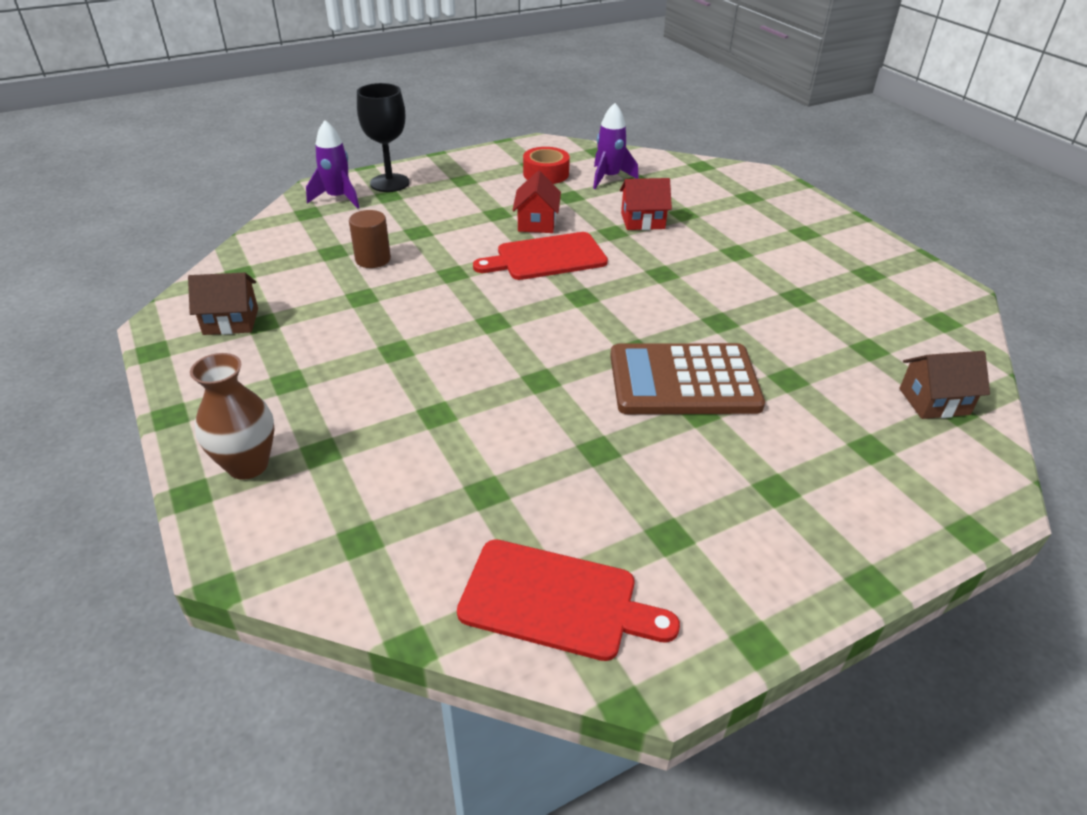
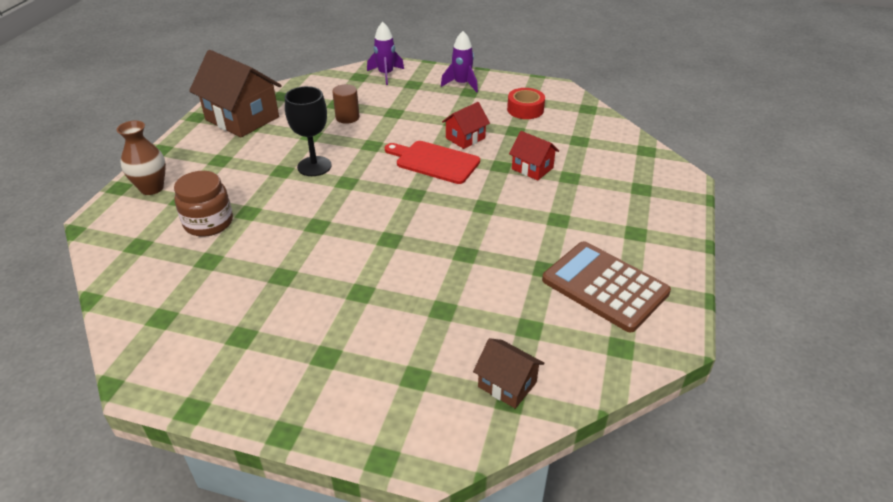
camera: 45 degrees right, 0 degrees up
brown house [188,273,258,335] -> brown house [189,50,282,137], size x1.92
black goblet [357,83,410,192] -> black goblet moved to [285,86,332,176]
red cutting board [457,539,680,661] -> none
purple rocket [593,103,639,189] -> purple rocket moved to [441,31,478,93]
brown calculator [610,343,765,414] -> brown calculator moved to [542,241,671,332]
none -> brown jar [174,171,233,237]

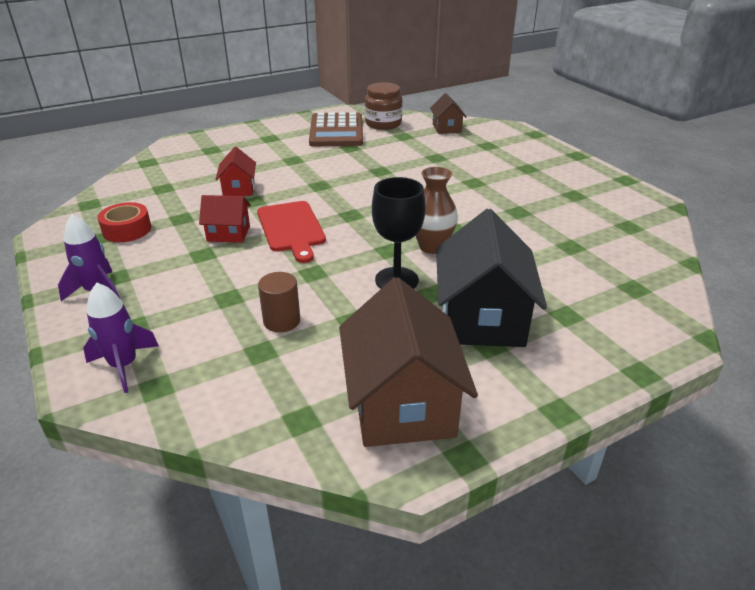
camera: 135 degrees left, 5 degrees down
brown vase [117,121,166,195] -> brown vase moved to [416,167,458,254]
brown jar [174,171,233,237] -> brown jar moved to [365,82,403,130]
none -> black house [436,209,547,347]

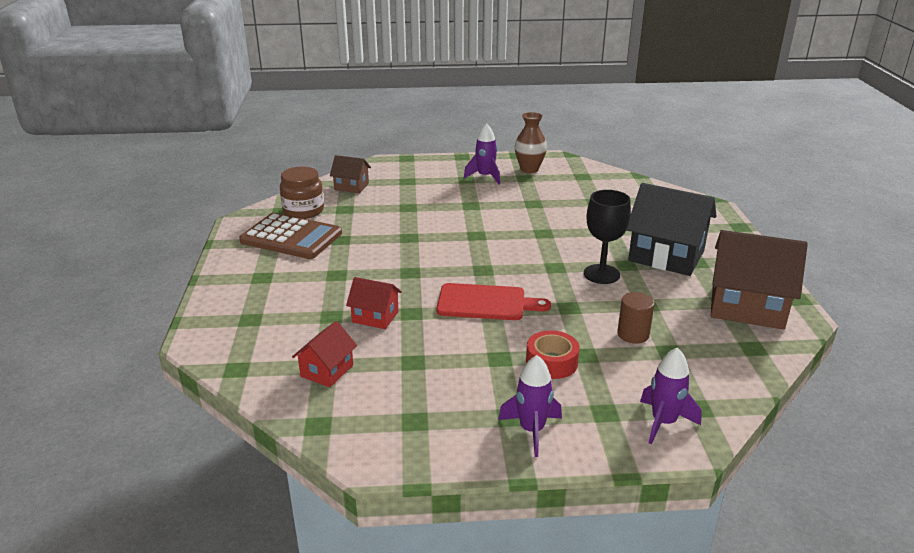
camera: 65 degrees left, 5 degrees down
red tape [97,202,151,242] -> red tape moved to [526,330,580,379]
red house [199,195,251,243] -> red house moved to [292,321,357,387]
brown vase [416,167,458,254] -> brown vase moved to [515,112,547,173]
none -> purple rocket [464,123,500,184]

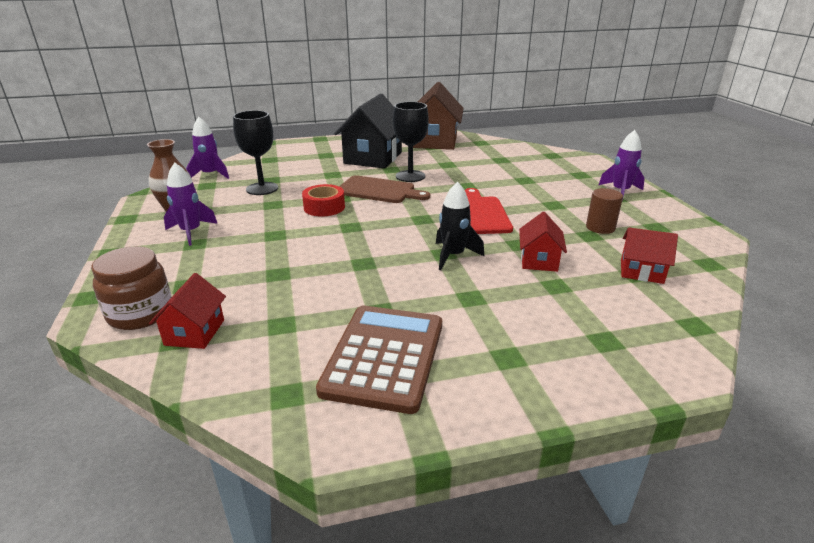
camera: 100 degrees left, 0 degrees up
brown jar [280,167,324,219] -> brown jar moved to [91,246,171,330]
brown house [330,155,371,193] -> red house [149,273,226,349]
red tape [526,330,580,379] -> red tape moved to [302,184,345,216]
brown cylinder [617,292,655,344] -> brown cylinder moved to [586,188,623,234]
purple rocket [640,347,701,445] -> purple rocket moved to [186,117,229,179]
none -> black goblet [233,110,278,195]
none -> brown cutting board [339,175,430,203]
none -> black rocket [436,182,484,270]

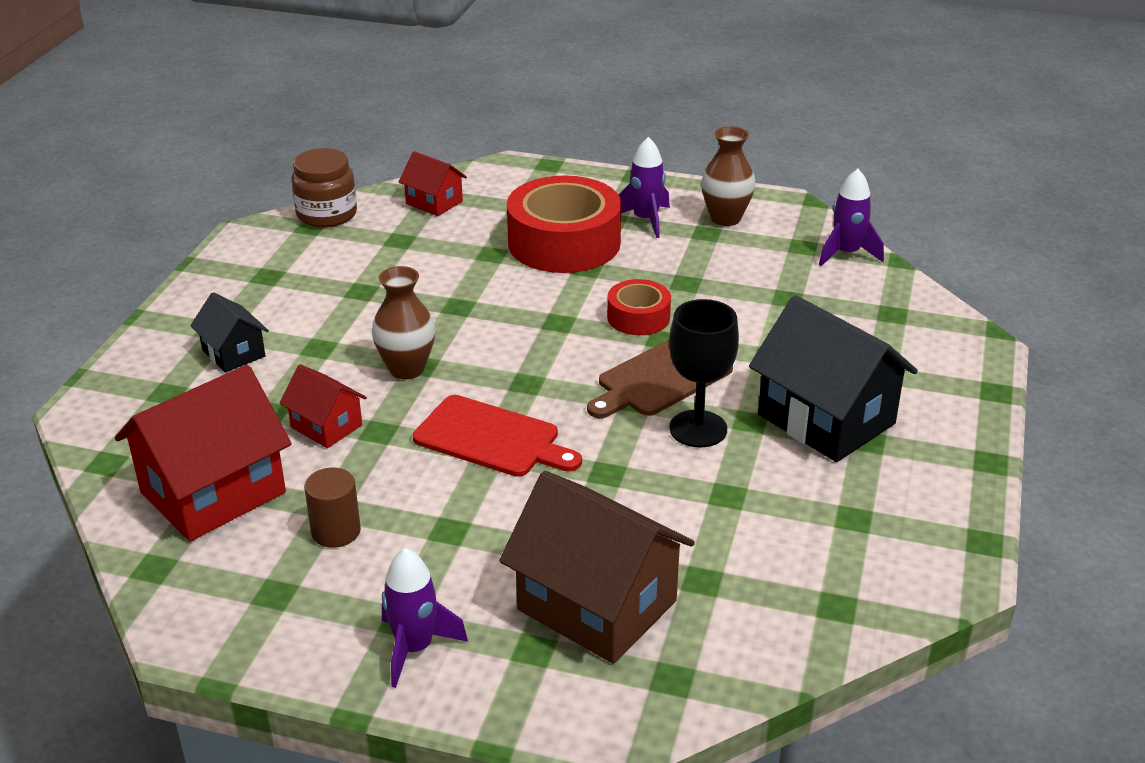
camera: 120 degrees right, 5 degrees up
brown jar [91,246,171,330] -> brown jar moved to [291,148,357,228]
black goblet [233,110,278,195] -> none
brown calculator [316,306,442,414] -> none
brown house [413,82,464,150] -> brown house moved to [499,471,695,664]
black rocket [436,182,484,270] -> brown vase [372,266,435,379]
red house [621,227,678,284] -> red house [115,365,292,541], size x1.92
none -> black house [190,292,269,373]
none -> red tape [507,175,621,273]

